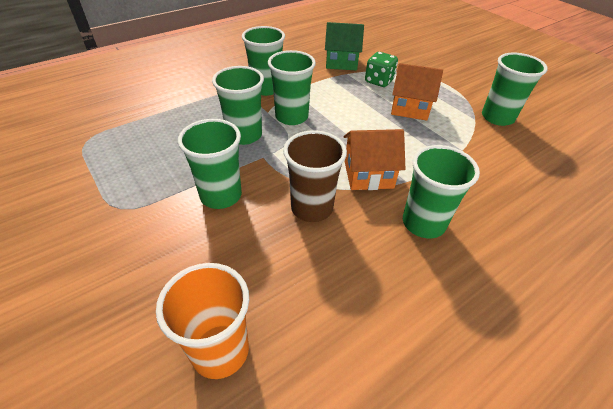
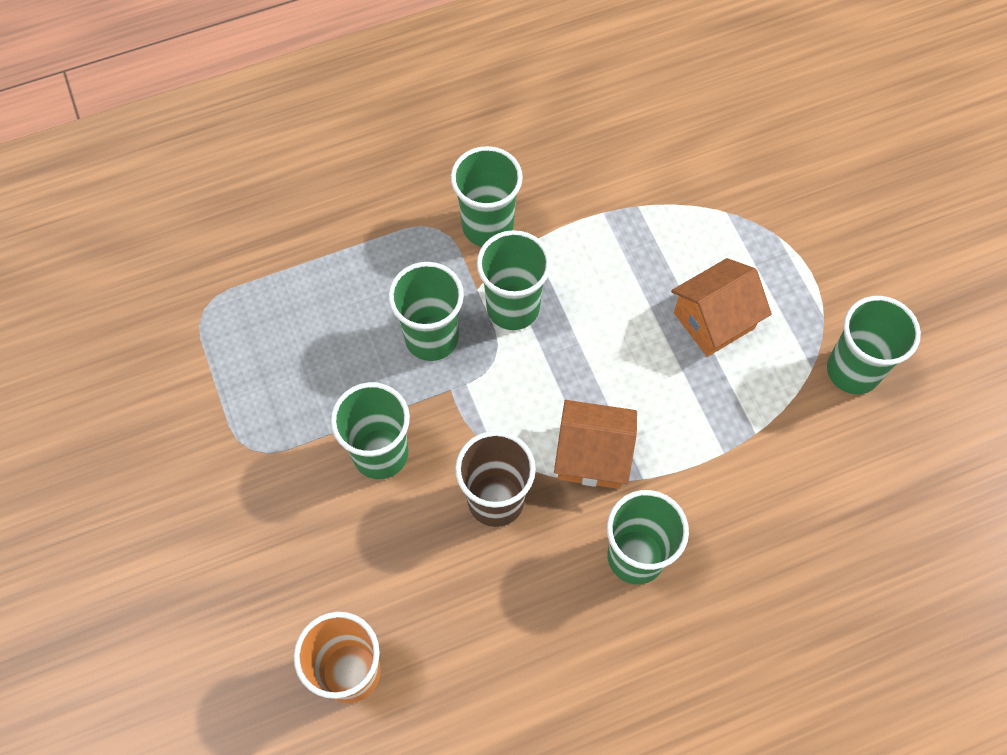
camera: 15 degrees right, 20 degrees up
green house [325,22,364,70] -> none
green dice [365,52,398,87] -> none
orange house [391,63,443,121] -> orange house turned 60 degrees counterclockwise [671,258,772,357]

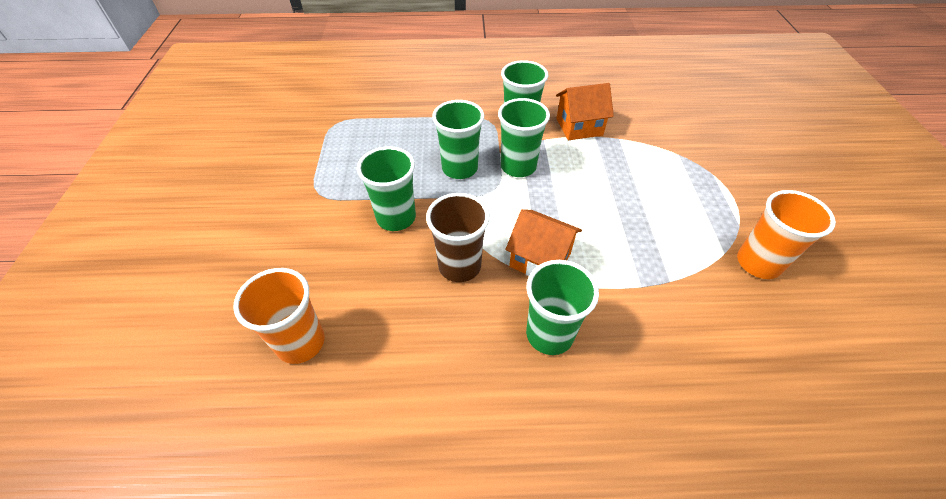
camera: 20 degrees right, 15 degrees down
orange house [671,258,772,357] -> orange house moved to [556,83,614,140]
green cup [827,296,921,394] -> orange cup [737,190,836,279]

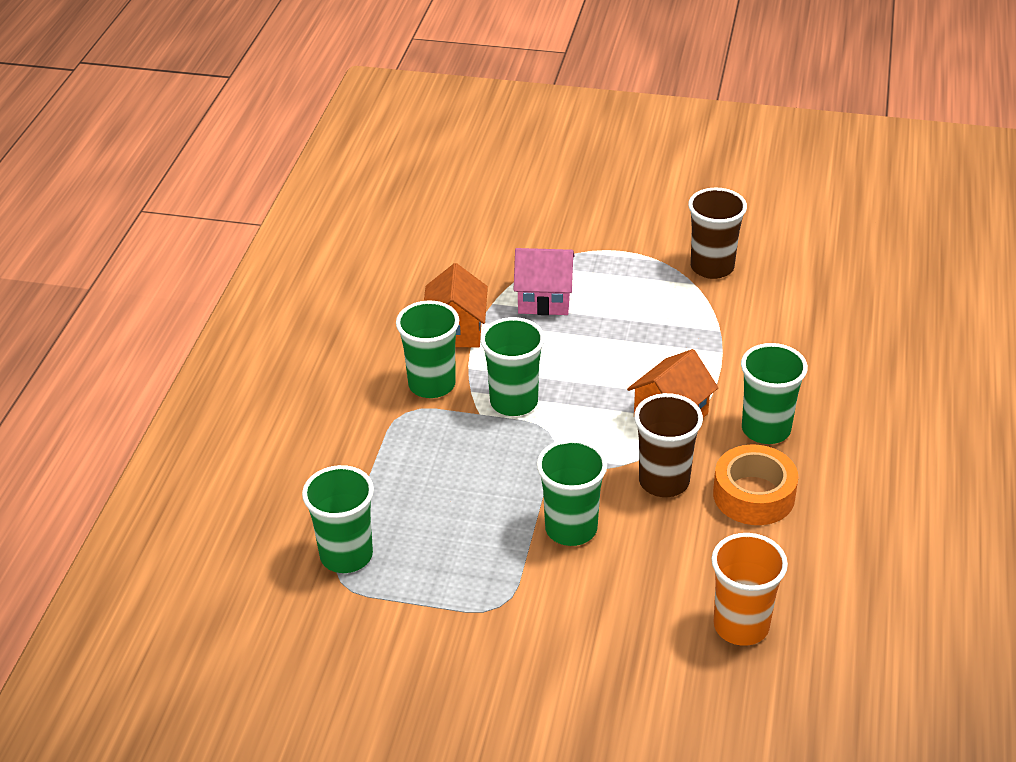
camera: 75 degrees left, 10 degrees down
green cup [432,100,484,179] -> green cup moved to [302,465,374,573]
orange cup [737,190,836,279] -> brown cup [688,187,747,279]
none -> pink house [514,248,574,315]
none -> orange tape [713,444,798,525]

